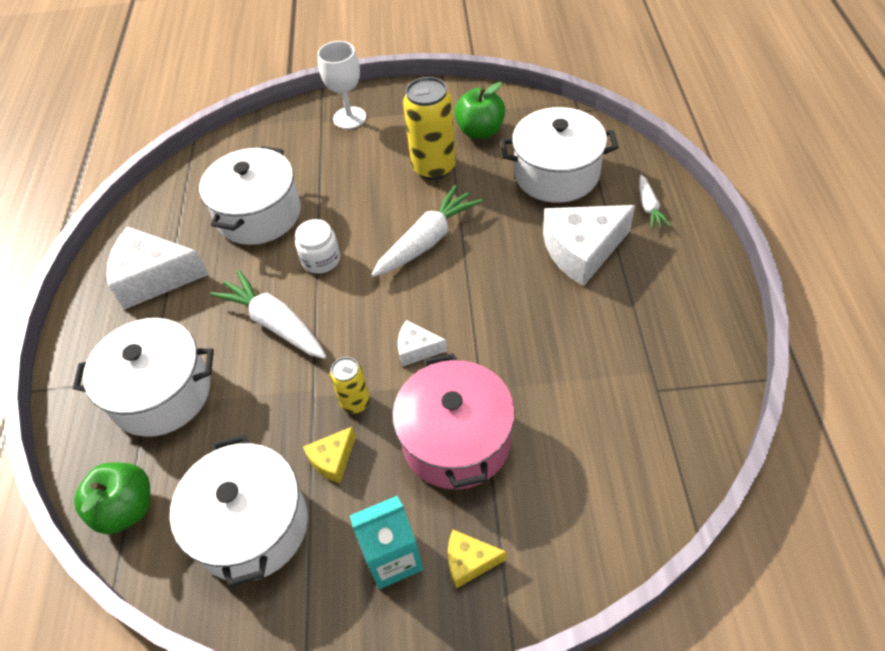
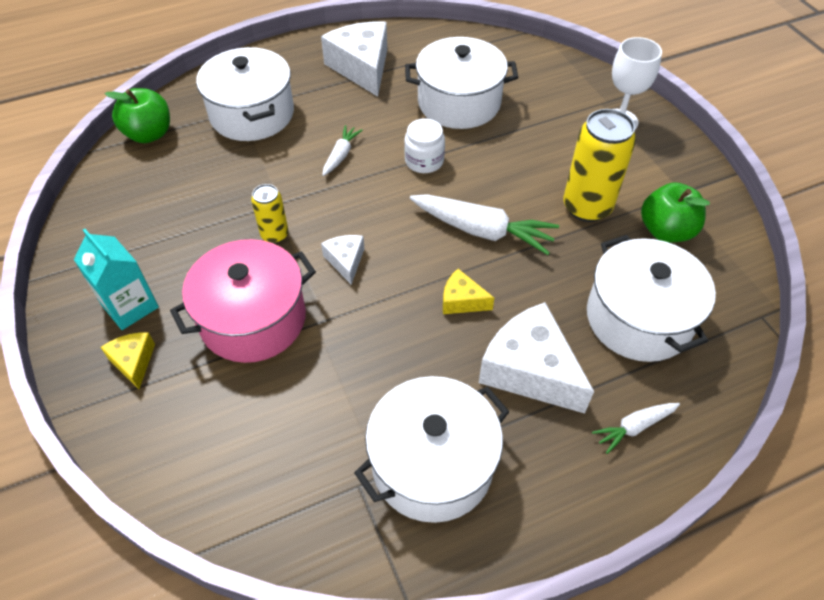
camera: 65 degrees right, 0 degrees up
white pot [170,434,308,587] -> white pot moved to [354,376,510,523]
white carrot [210,270,326,359] -> white carrot [322,125,363,176], size x0.53
yellow cheese [303,426,356,483] -> yellow cheese moved to [443,269,494,314]

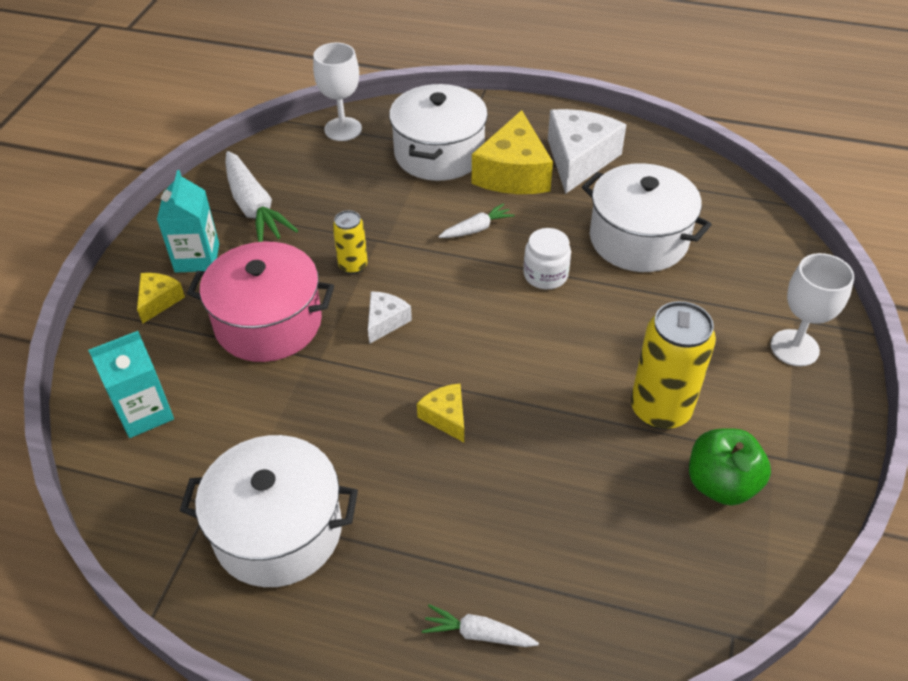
camera: 40 degrees right, 5 degrees down
green apple [105,88,170,143] -> white goblet [313,43,362,141]
white carrot [410,194,559,255] -> white carrot moved to [225,151,298,242]
white cheese [479,302,594,414] -> none
white pot [587,235,716,362] -> none
none -> turquoise carton [88,331,174,438]
none -> yellow cheese [472,110,553,194]

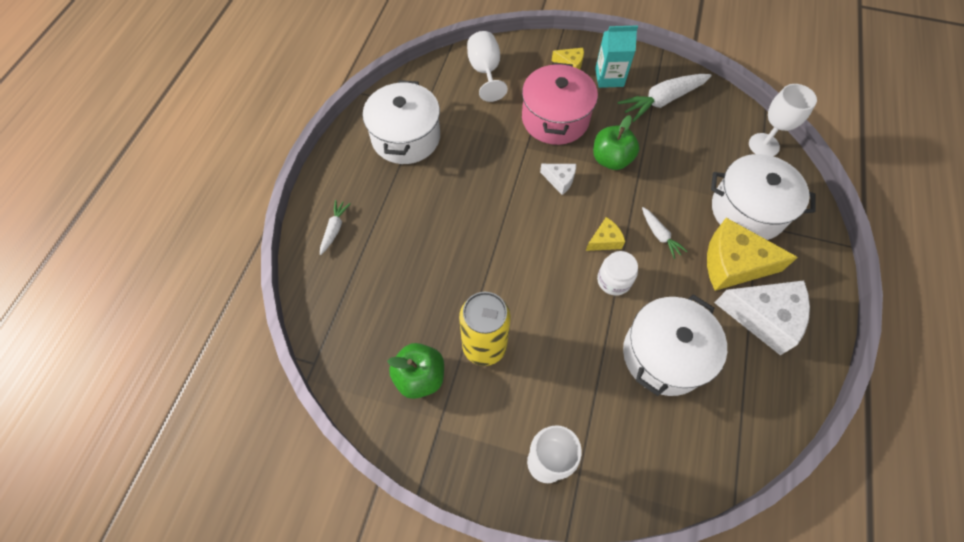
camera: 90 degrees right, 15 degrees up
turquoise carton [88,331,174,438] -> white goblet [467,31,508,102]
yellow can [333,210,368,274] -> green apple [593,115,639,170]
yellow cheese [417,384,464,442] -> yellow cheese moved to [586,217,625,251]

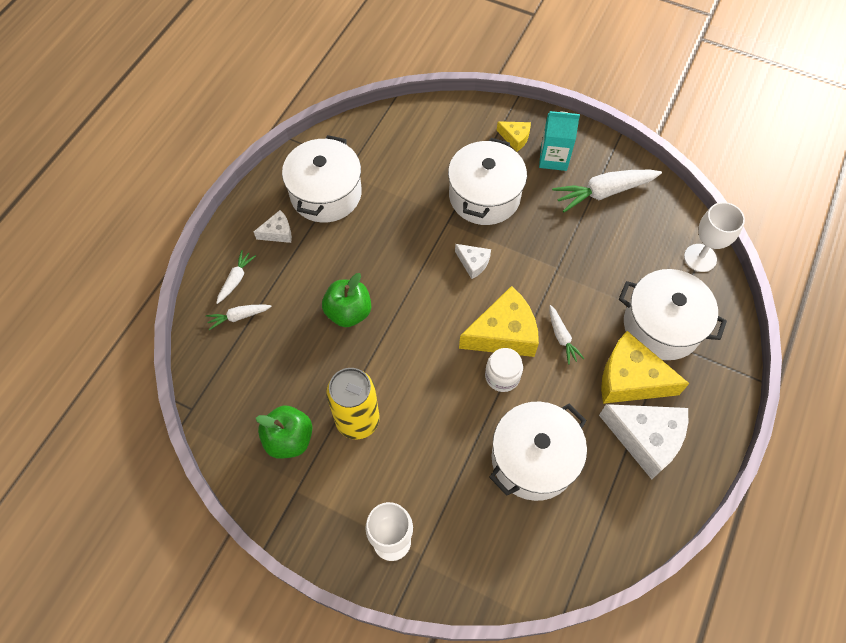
camera: 10 degrees right, 0 degrees up
white goblet [467,31,508,102] -> none
pink pot [522,62,598,145] -> white pot [448,138,527,225]
yellow cheese [586,217,625,251] -> yellow cheese [459,286,539,357], size x1.99
green apple [593,115,639,170] -> green apple moved to [322,273,371,327]
none -> white carrot [206,305,272,330]
none -> white cheese [254,210,292,243]

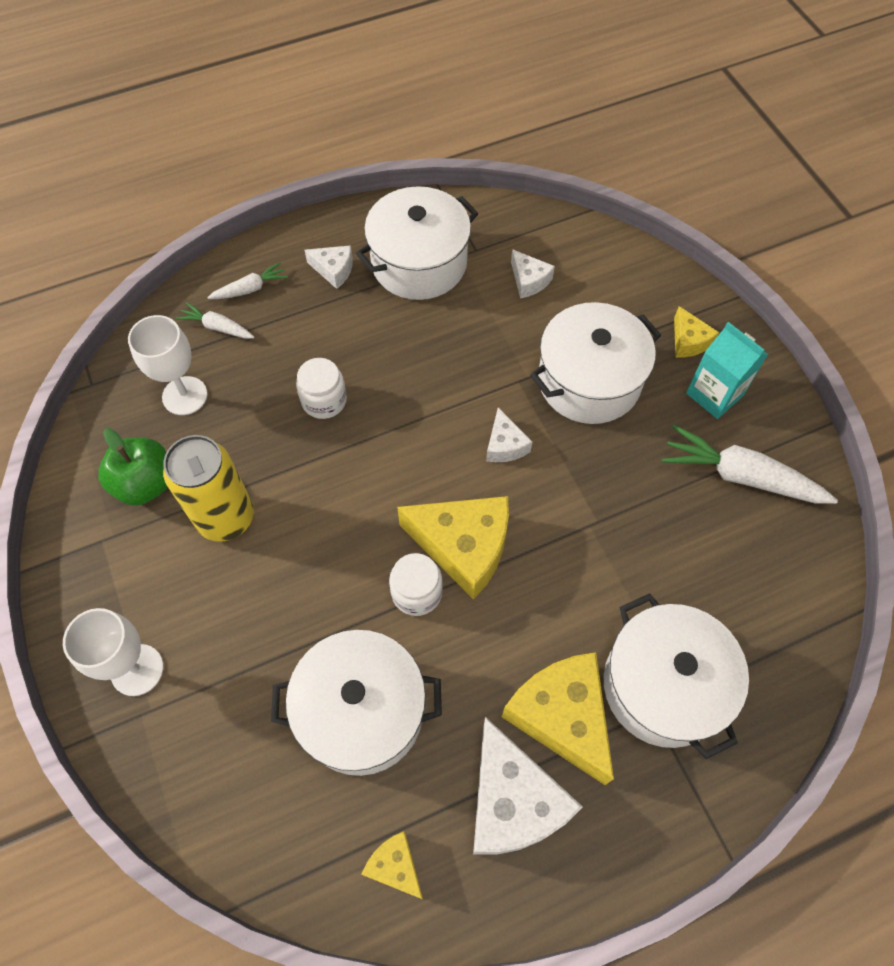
camera: 40 degrees right, 0 degrees up
green apple [322,273,371,327] -> white jar [296,358,347,419]
white carrot [549,305,585,364] -> none
white goblet [684,202,745,272] -> white goblet moved to [128,315,207,415]
none -> yellow cheese [361,831,423,899]
none -> white cheese [511,249,555,298]

